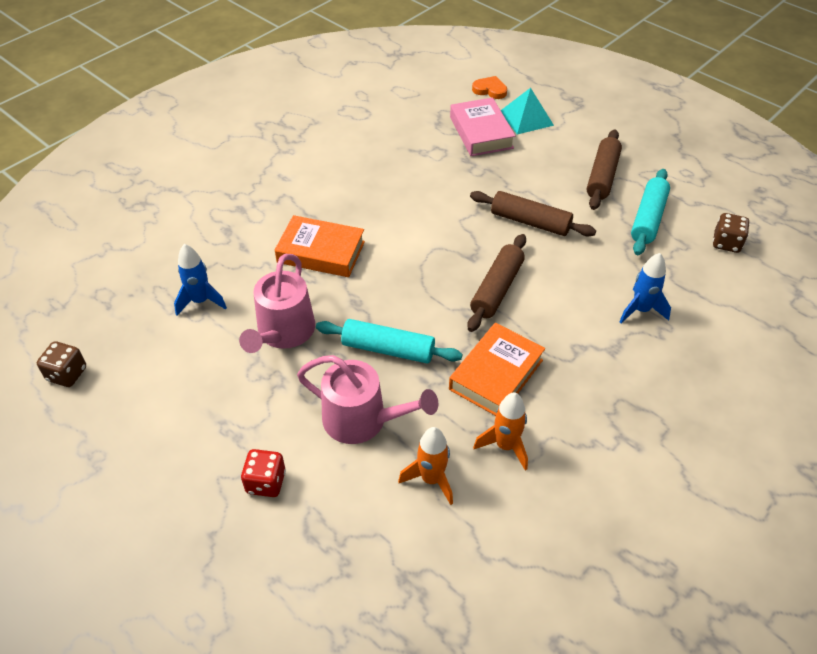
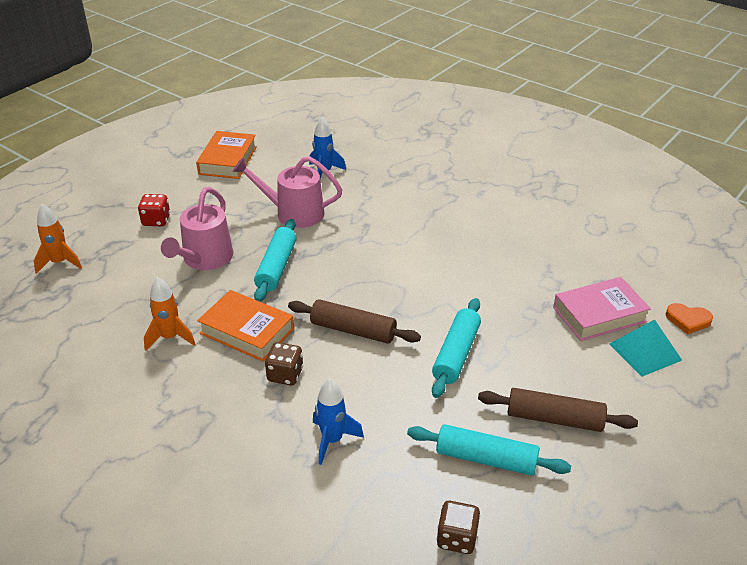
camera: 85 degrees right, 10 degrees down
brown dice [37,341,86,387] -> brown dice moved to [265,342,303,385]
orange book [275,215,365,277] -> orange book moved to [196,131,257,179]
orange rocket [398,427,453,505] -> orange rocket moved to [34,204,82,274]
brown rolling pin [470,191,596,236] -> turquoise rolling pin [432,298,481,398]
orange heart [472,76,507,99] -> orange heart turned 90 degrees clockwise [666,303,713,334]

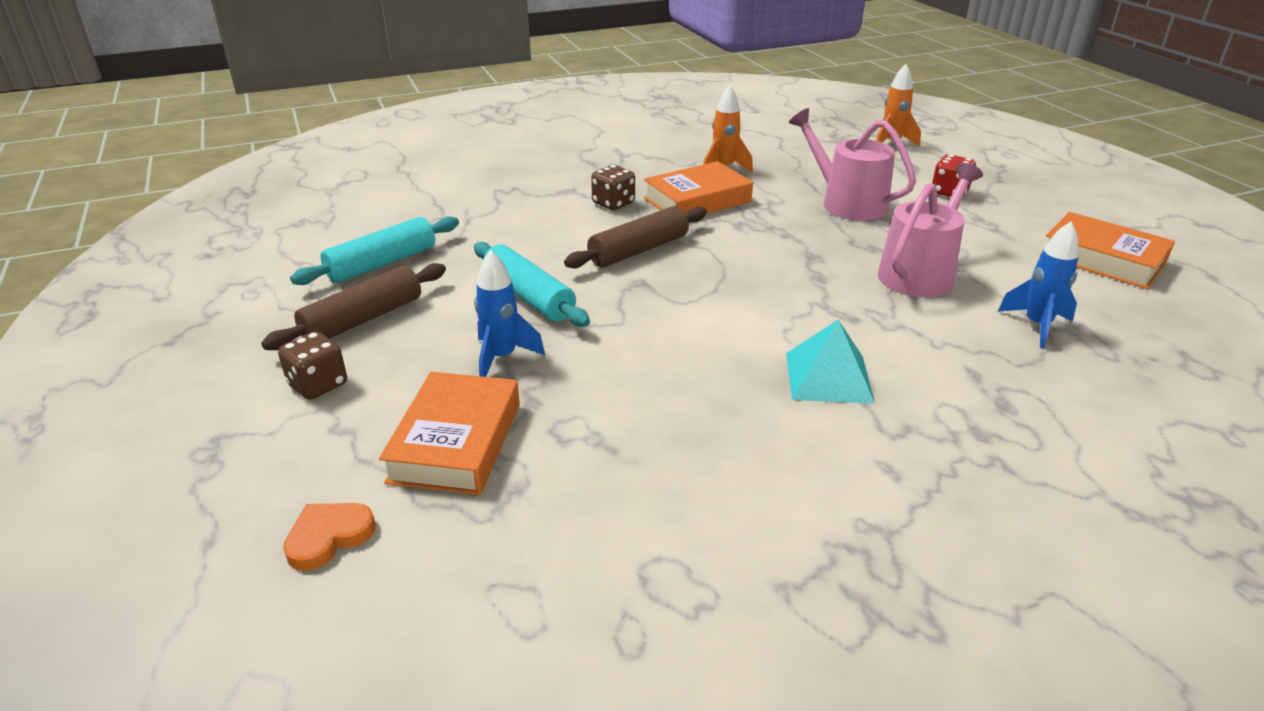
camera: 120 degrees right, 5 degrees down
turquoise rolling pin [254,219,297,302] -> none
blue rocket [313,378,364,465] -> blue rocket moved to [474,250,545,377]
brown dice [437,501,480,554] -> brown dice moved to [278,331,347,400]
pink book [553,277,651,341] -> orange book [379,372,520,495]
turquoise pyramid [609,320,682,377] -> turquoise pyramid moved to [786,320,875,404]

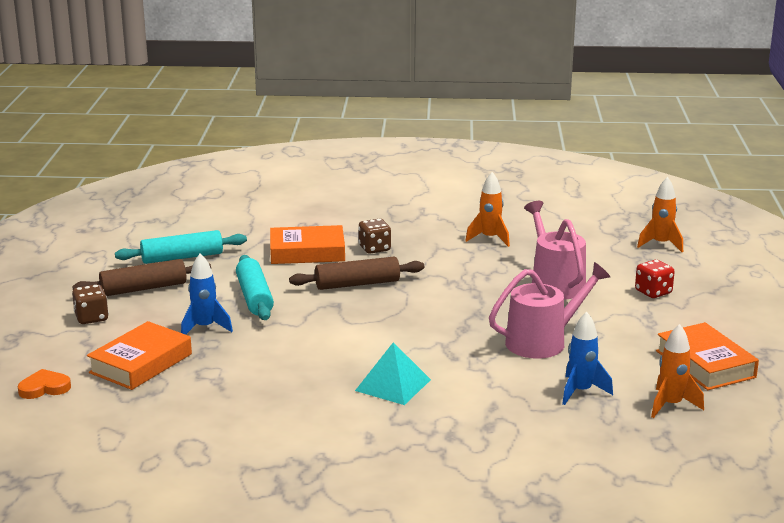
camera: 25 degrees right, 10 degrees down
orange book [644,161,753,214] -> orange book moved to [270,225,345,264]
none -> orange rocket [651,324,704,418]

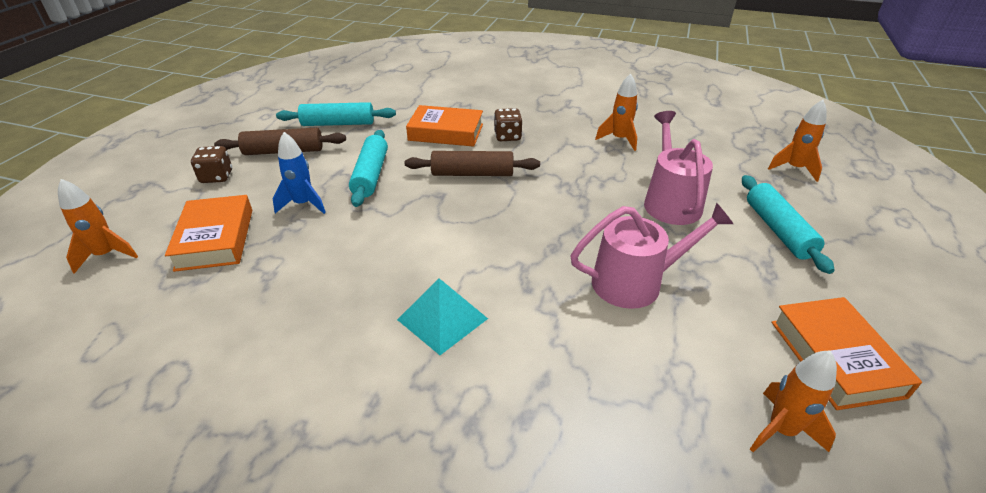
camera: 15 degrees right, 15 degrees up
orange heart [18,369,71,399] -> orange rocket [58,179,138,274]
orange book [87,321,192,390] -> orange book turned 60 degrees counterclockwise [165,195,252,272]
blue rocket [562,312,613,405] -> none
red dice [635,260,675,298] -> turquoise rolling pin [742,175,835,274]

